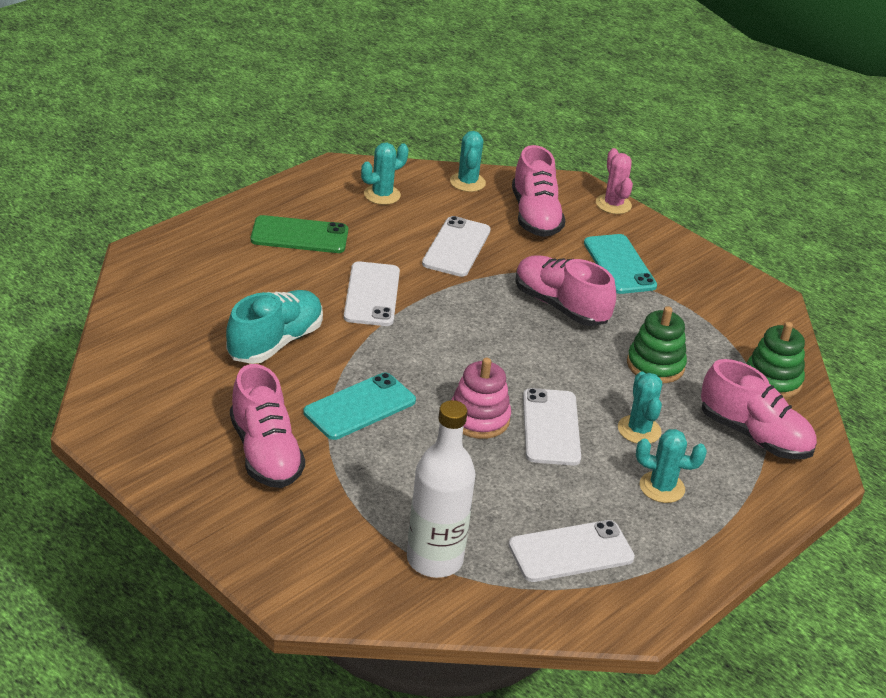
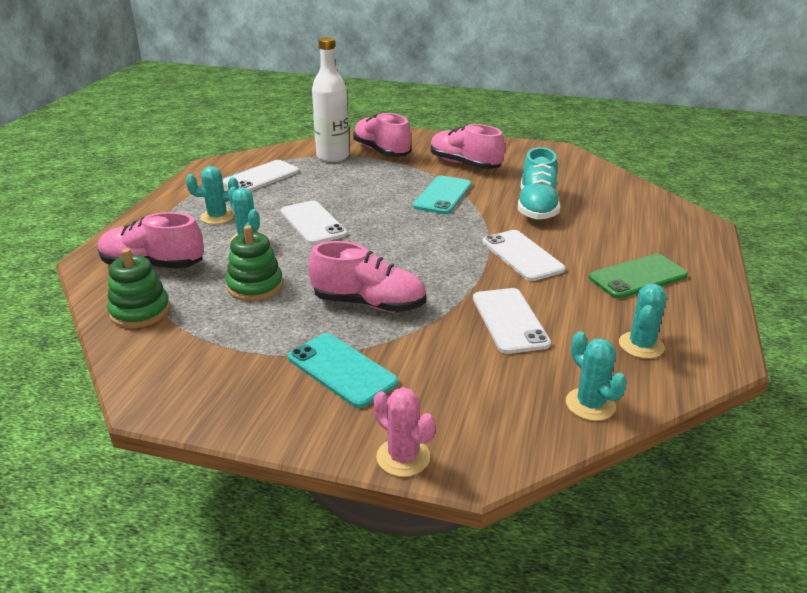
camera: 155 degrees right, 5 degrees down
pink stacking toy [451,358,511,439] -> none
pink shoe [512,145,565,237] -> pink shoe moved to [353,113,411,157]

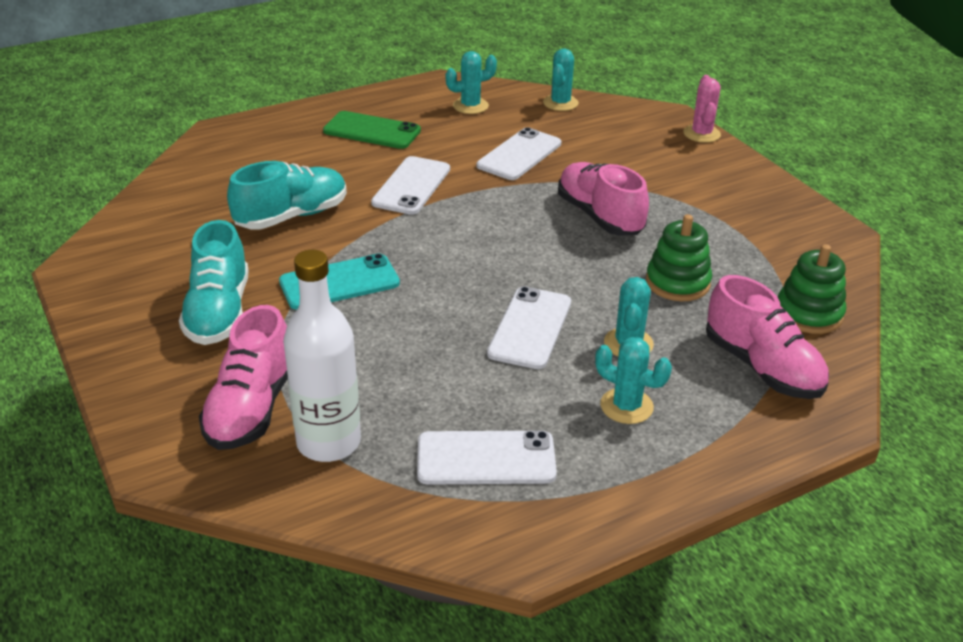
camera: 135 degrees left, 5 degrees up
turquoise phone [288,333,398,408] -> none
pink shoe [431,124,505,169] -> turquoise shoe [179,220,248,345]

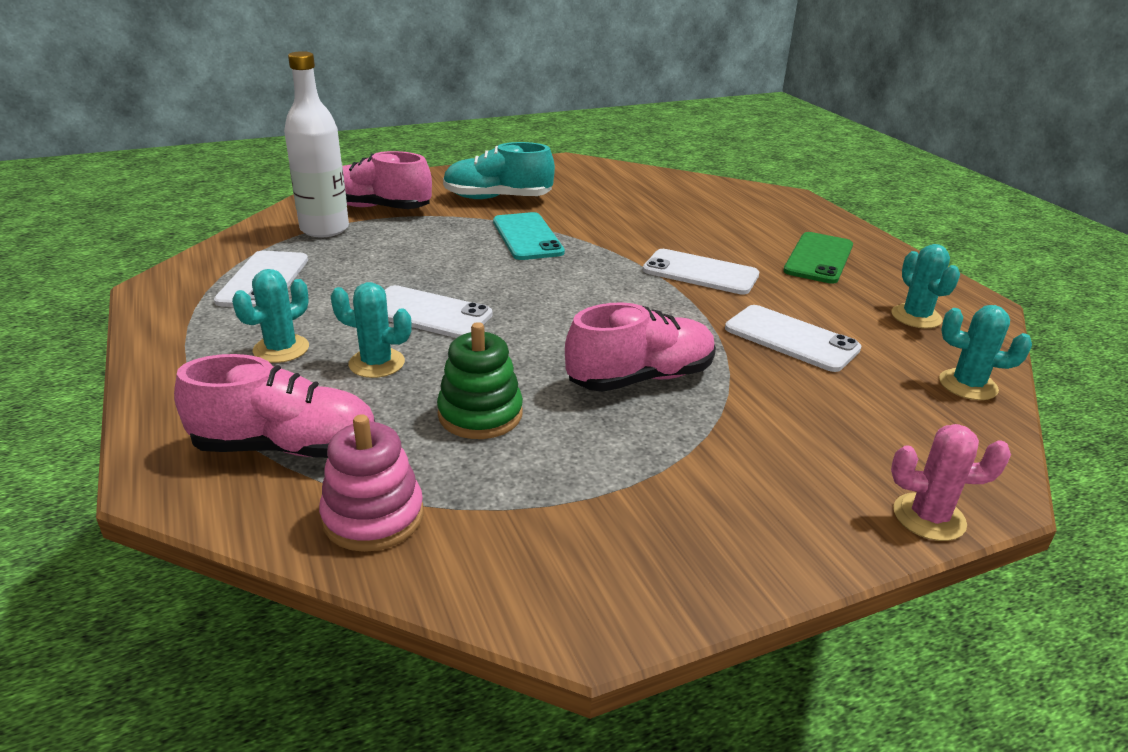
camera: 95 degrees right, 5 degrees down
turquoise shoe [227,161,347,230] -> none
pink shoe [706,275,829,399] -> pink shoe turned 150 degrees counterclockwise [174,354,375,458]
green stacking toy [778,244,846,334] -> pink stacking toy [319,414,423,552]

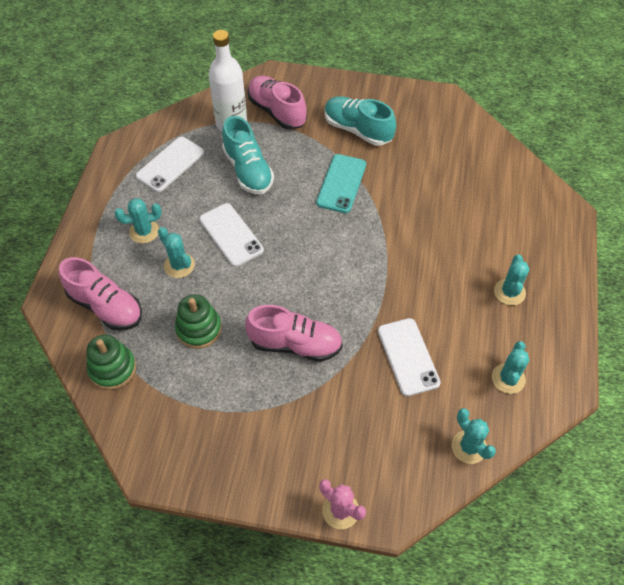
camera: 35 degrees right, 25 degrees up
pink stacking toy [319,414,423,552] -> green stacking toy [86,335,136,390]
white phone [643,249,759,295] -> none
green phone [783,232,853,284] -> turquoise cactus [494,254,529,305]
none -> turquoise shoe [222,116,274,194]

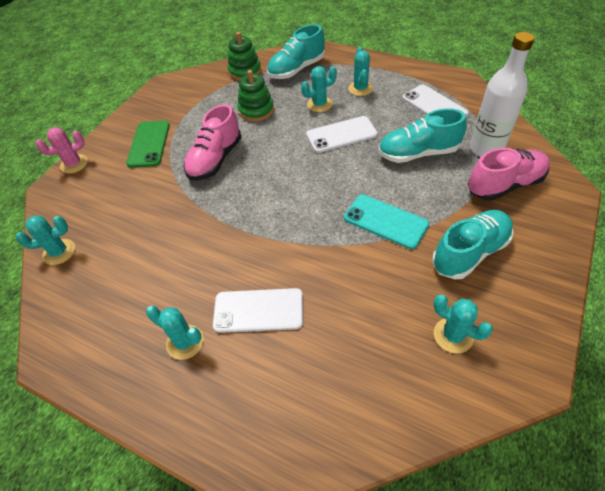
camera: 110 degrees right, 5 degrees down
pink shoe [59,257,142,330] -> turquoise shoe [267,24,325,79]
white phone [378,318,441,396] -> white phone moved to [213,288,303,333]
turquoise cactus [492,341,529,394] -> turquoise cactus moved to [433,295,493,353]
none -> green phone [126,121,170,168]

